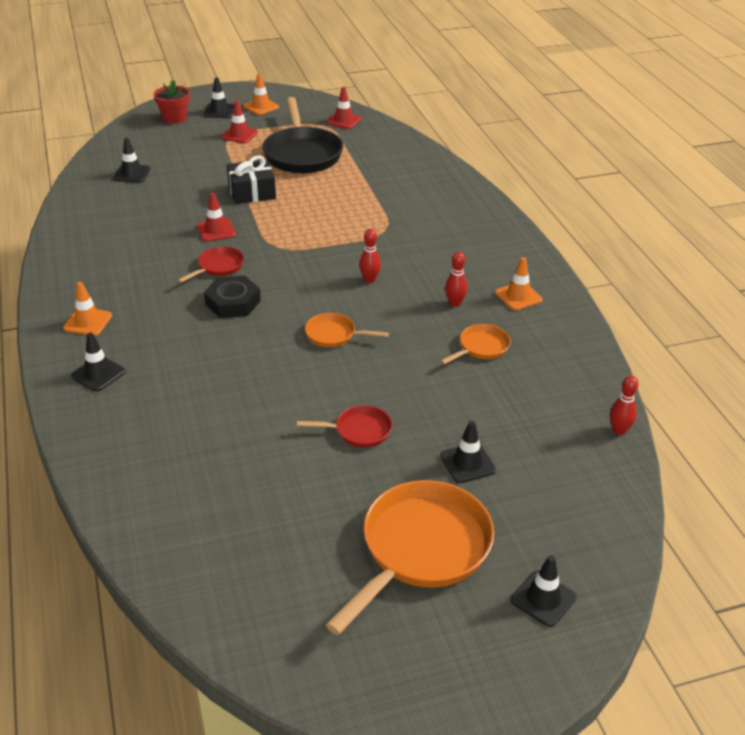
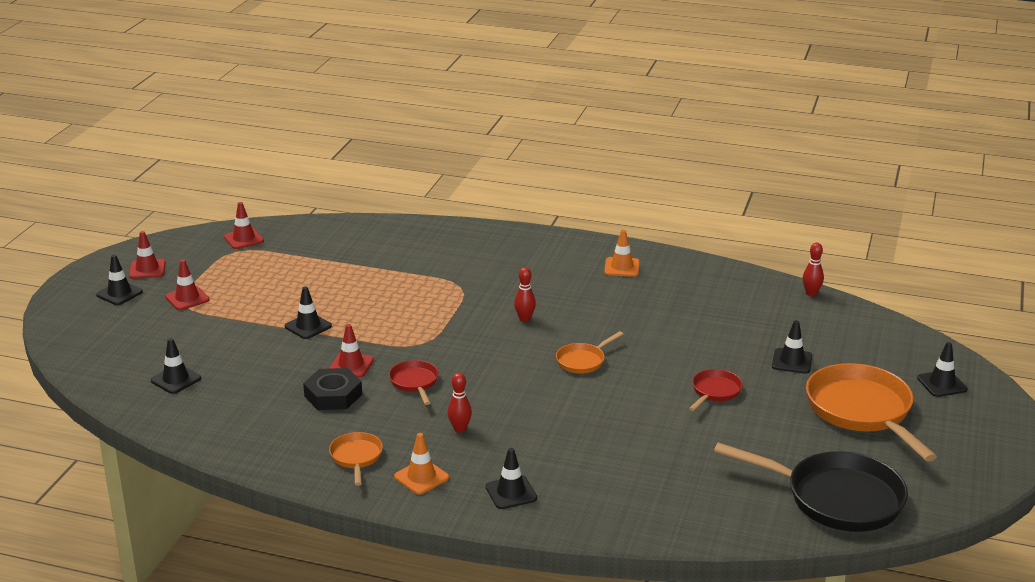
camera: 55 degrees left, 10 degrees down
red flower pot [154,79,190,124] -> none
black nut [204,276,261,318] -> black nut moved to [303,368,362,410]
black gift [227,156,276,204] -> black traffic cone [285,286,332,339]
orange traffic cone [243,73,279,115] -> red traffic cone [129,231,166,279]
black pan [262,97,343,173] -> black pan moved to [714,443,908,532]
orange pan [440,324,511,365] -> orange pan moved to [329,432,383,486]
red bowling pin [445,252,468,307] -> red bowling pin moved to [447,373,472,433]

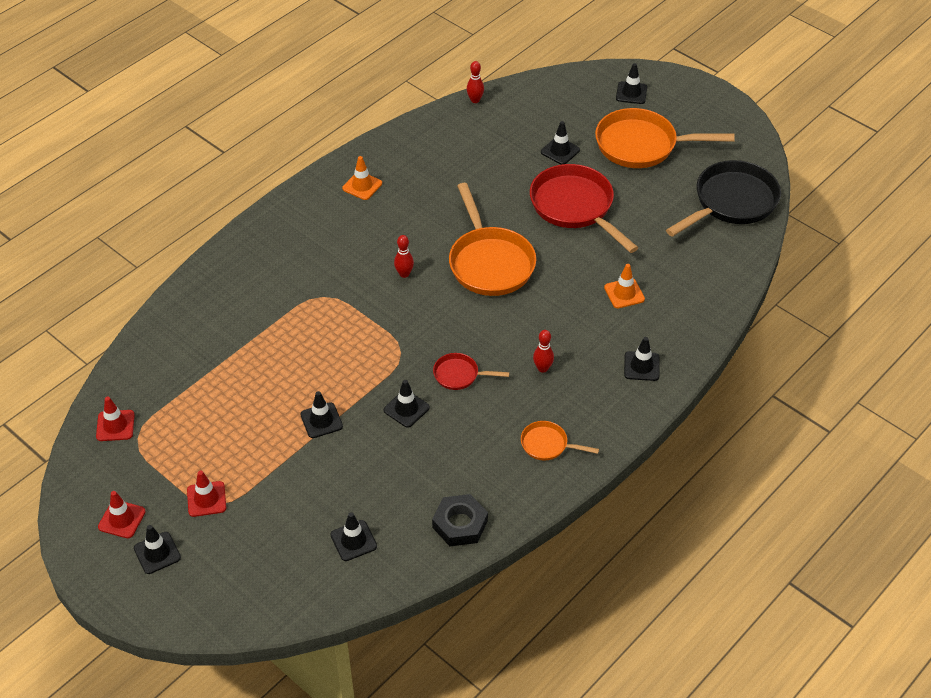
camera: 65 degrees left, 20 degrees up
black nut [303,368,362,410] -> black nut moved to [432,494,488,546]
red traffic cone [328,324,374,378] -> black traffic cone [384,380,430,428]
orange traffic cone [394,433,449,495] -> orange traffic cone moved to [604,264,645,308]
orange pan [556,331,623,374] -> orange pan [449,183,536,296], size x2.06
red pan [689,369,743,411] -> red pan [530,164,638,253], size x2.06

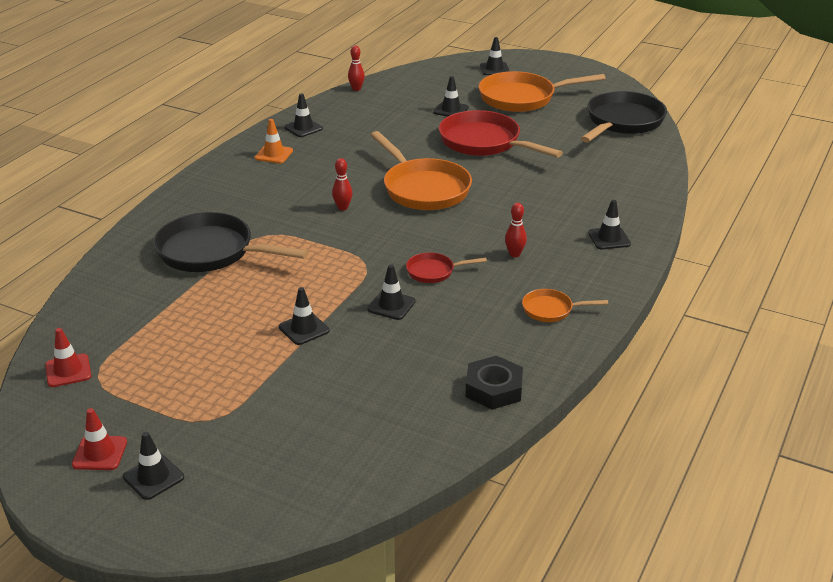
camera: 15 degrees left, 15 degrees down
red traffic cone [187,470,226,517] -> none
black traffic cone [330,512,377,561] -> black traffic cone moved to [284,93,323,137]
orange traffic cone [604,264,645,308] -> none
none -> black pan [153,212,309,272]

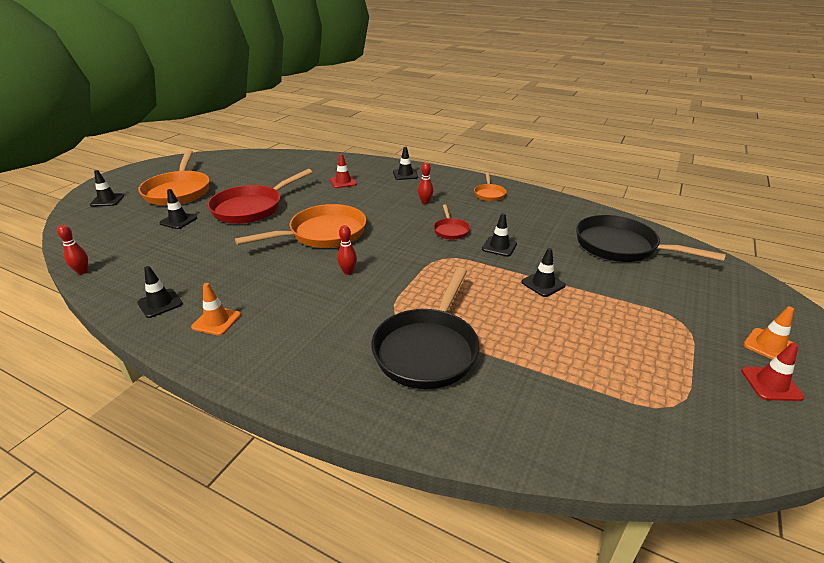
camera: 90 degrees left, 0 degrees up
red traffic cone [45,328,91,387] -> red traffic cone moved to [330,154,357,188]
black traffic cone [123,432,184,500] -> orange traffic cone [743,306,794,360]
black nut [465,356,523,410] -> none
black pan [581,91,667,143] -> black pan moved to [576,215,726,262]

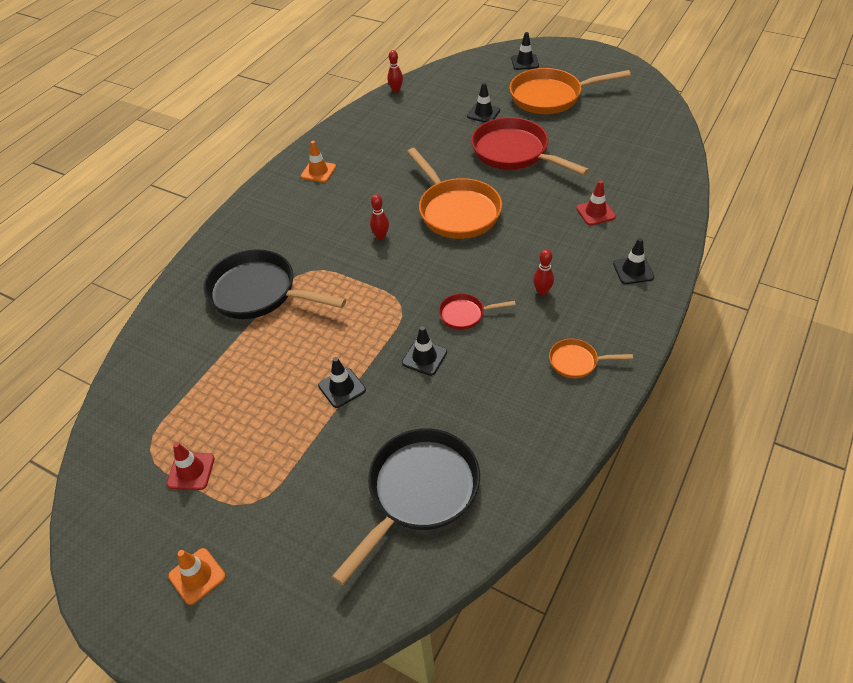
camera: 95 degrees right, 15 degrees up
black traffic cone [137,266,183,318] -> none
red traffic cone [741,343,804,401] -> red traffic cone moved to [167,442,215,490]

